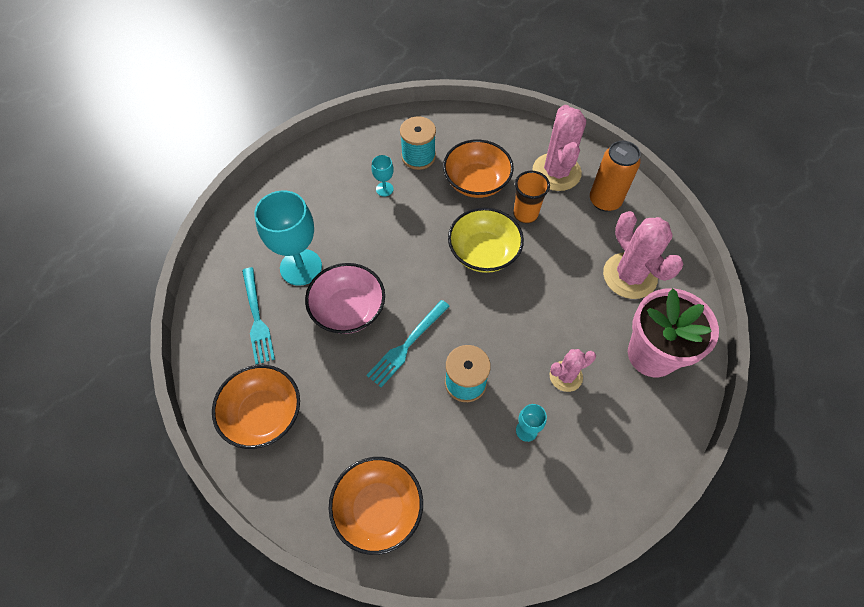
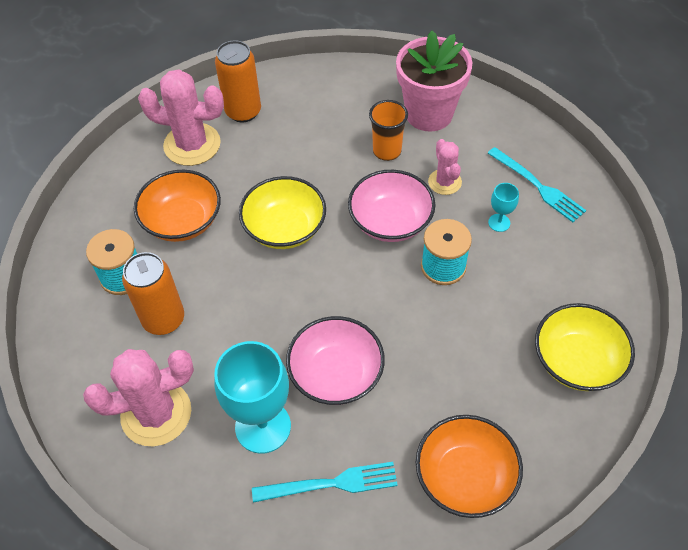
camera: 80 degrees left, 5 degrees down
orange bowl [329,457,423,555] -> yellow bowl [535,303,635,391]
turquoise fork [366,300,450,387] -> turquoise fork moved to [487,147,586,222]
turquoise goblet [371,155,394,196] -> orange can [122,252,184,335]
orange cup [513,171,550,223] -> orange cup moved to [369,100,408,161]
pink cactus [603,211,683,299] -> pink cactus moved to [83,349,194,446]
none -> pink bowl [348,170,435,242]

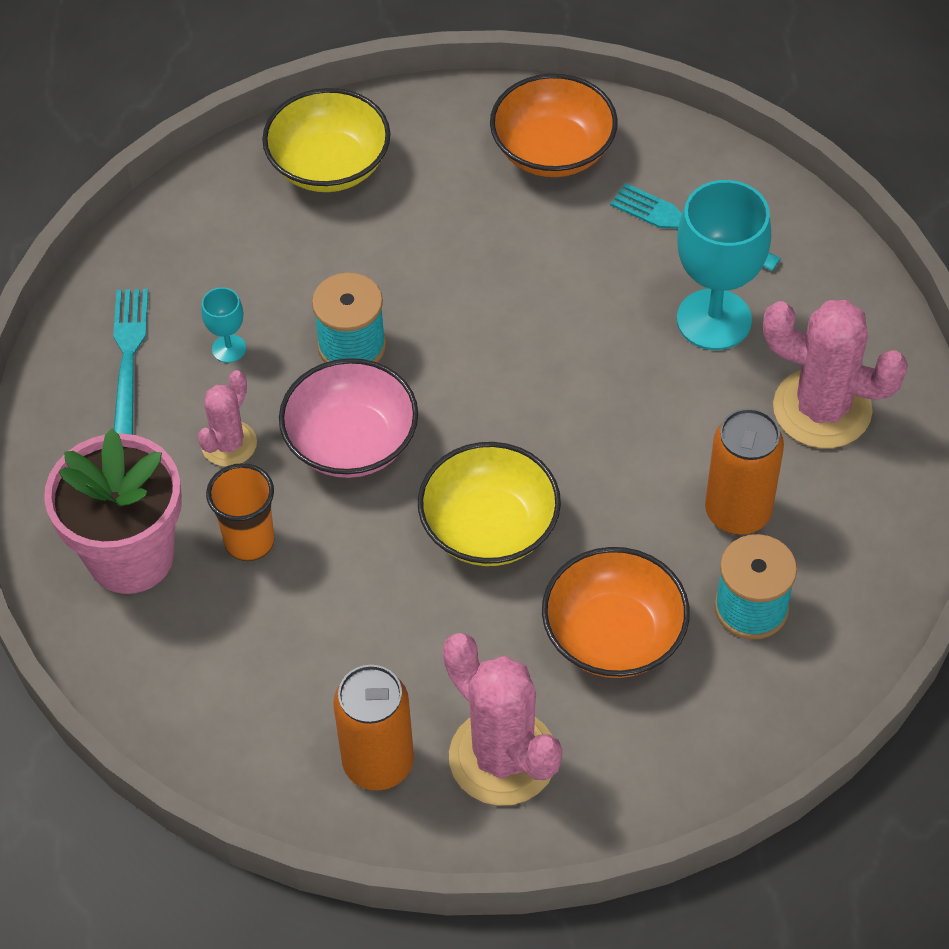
camera: 140 degrees left, 0 degrees up
pink bowl [286,316,385,405] -> none

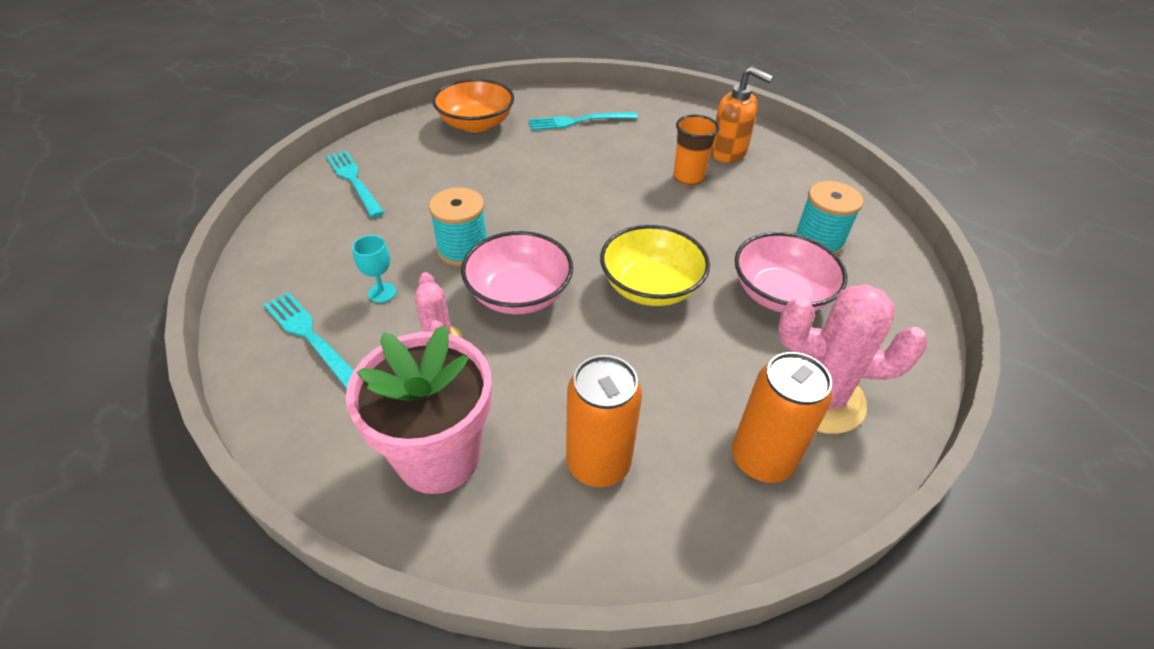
camera: 45 degrees left, 10 degrees down
orange cup [206,463,274,561] -> orange cup moved to [673,115,720,186]
yellow bowl [262,88,390,192] -> turquoise fork [326,150,384,218]
orange bowl [542,547,690,678] -> pink bowl [735,232,847,313]
turquoise goblet [677,180,771,350] -> none
orange can [705,408,784,535] -> orange can moved to [566,355,642,487]
pink cactus [763,300,908,448] -> orange soap dispenser [711,66,773,163]

